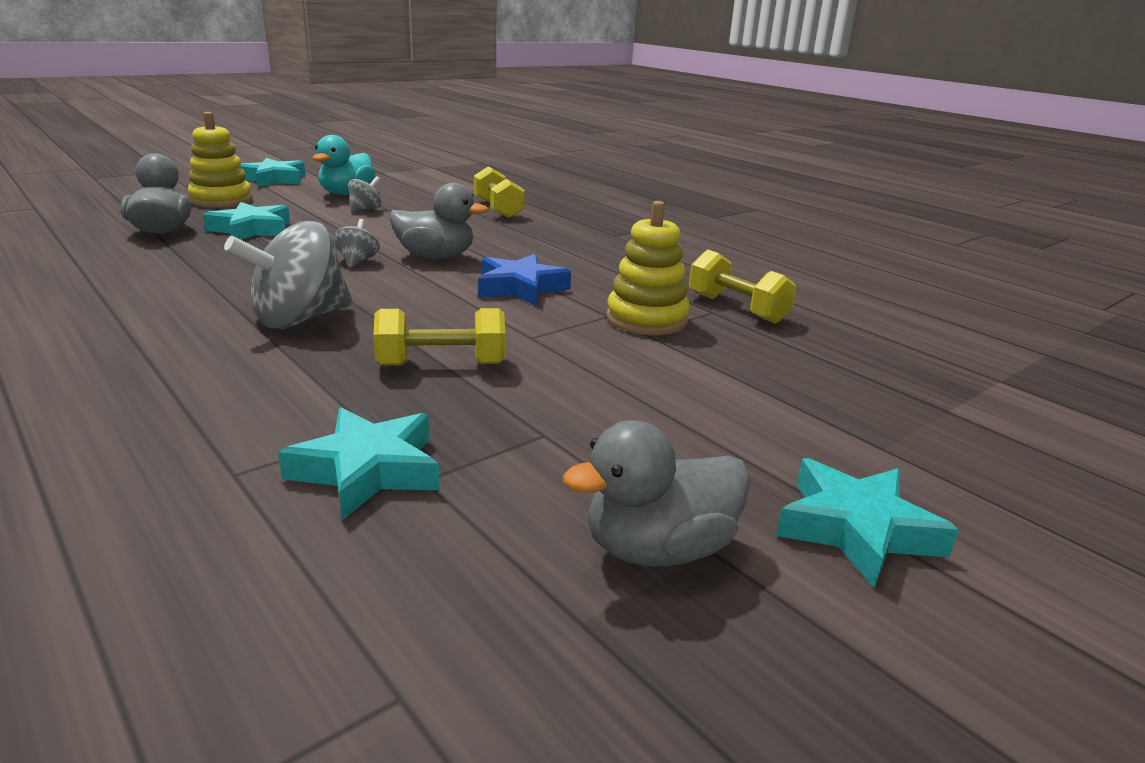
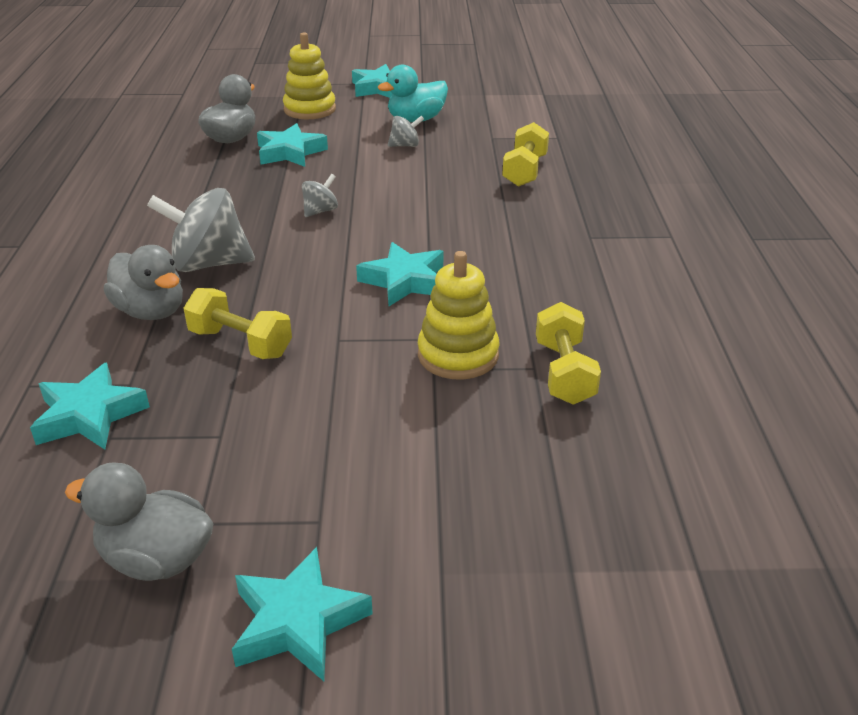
camera: 40 degrees right, 10 degrees up
grey duck [390,183,489,259] -> grey duck moved to [104,245,183,320]
blue star [478,254,571,306] -> turquoise star [356,242,443,306]

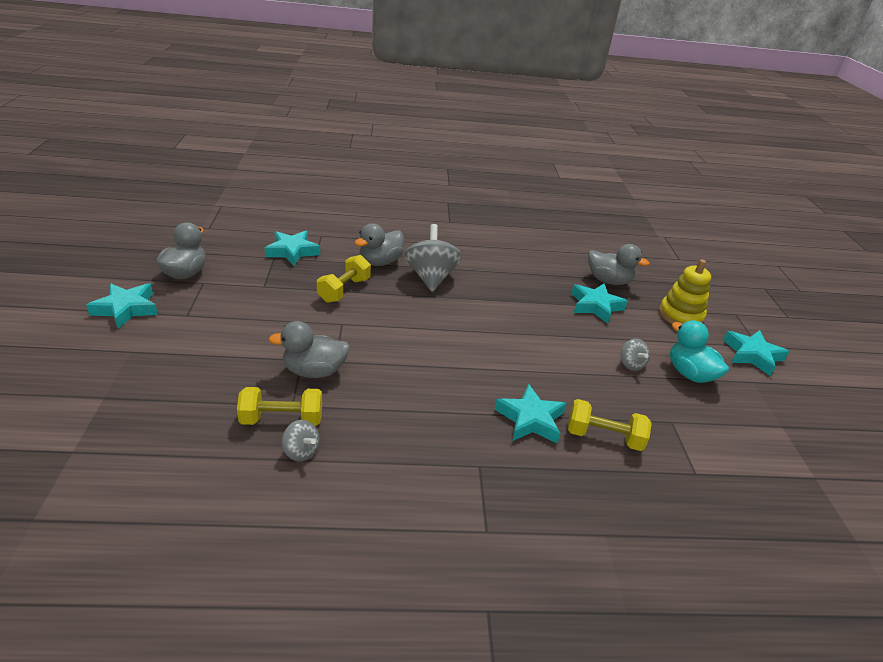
camera: 85 degrees right, 0 degrees up
grey spinning top [302,174,338,217] -> grey spinning top moved to [282,420,320,461]
turquoise star [356,242,443,306] -> turquoise star moved to [495,384,567,443]
yellow stacking toy [418,251,499,379] -> grey duck [269,321,350,378]

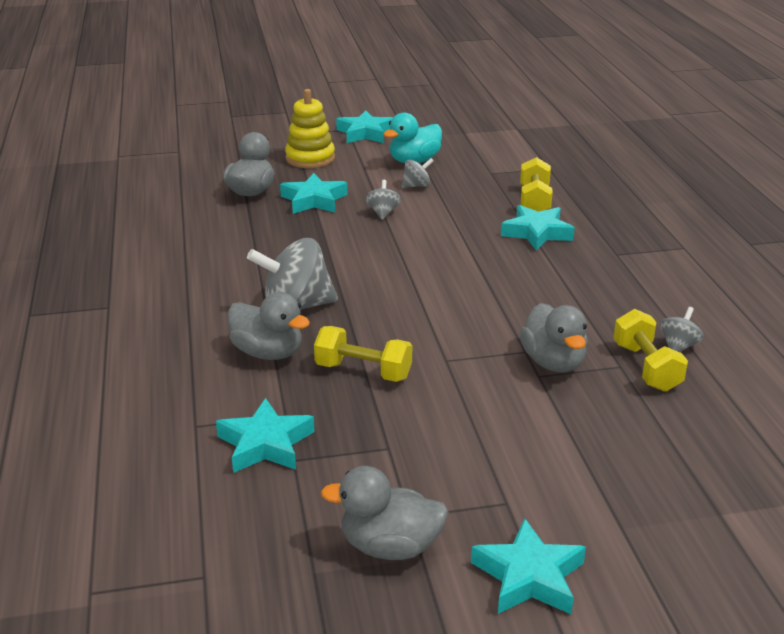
camera: 95 degrees left, 5 degrees down
none -> grey spinning top [366,180,401,220]

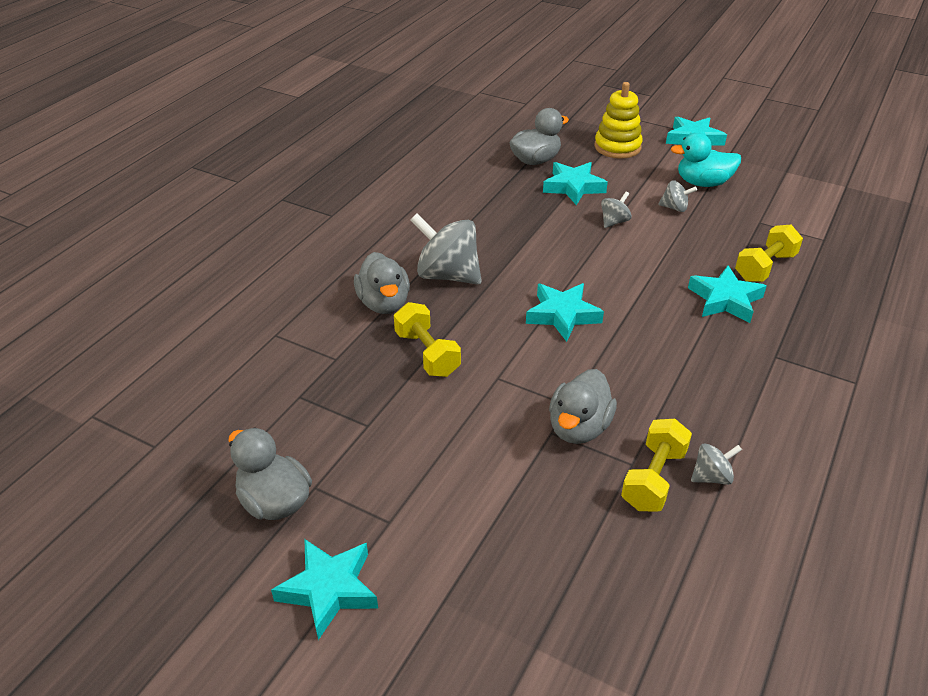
camera: 40 degrees right, 10 degrees up
turquoise star [216,398,315,473] -> turquoise star moved to [526,283,604,342]

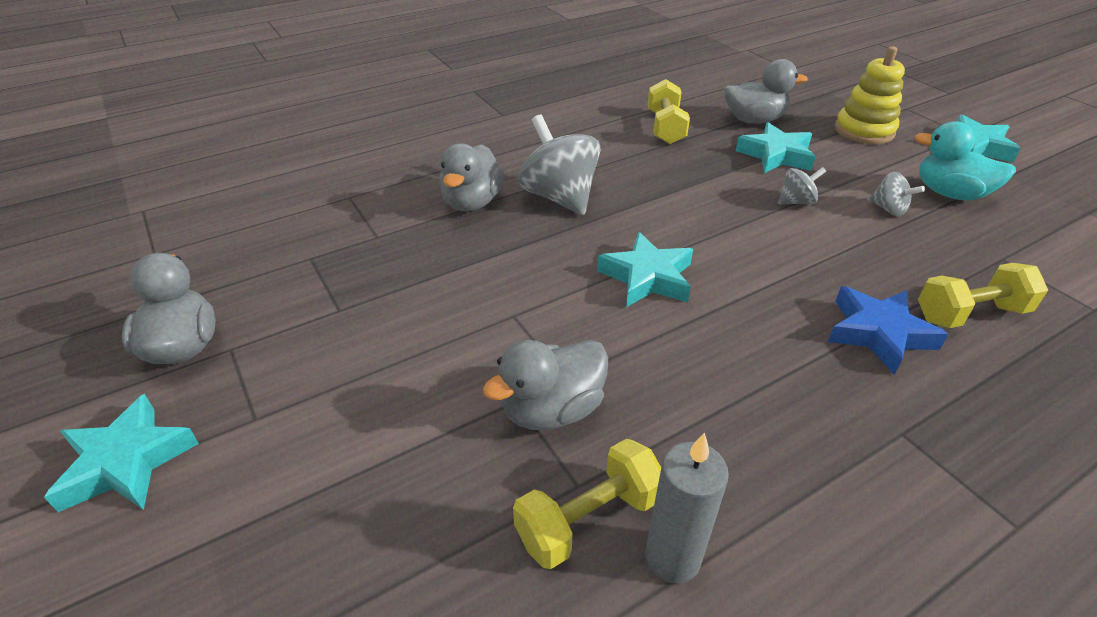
camera: 30 degrees right, 0 degrees up
yellow dumbbell [394,302,461,377] -> yellow dumbbell moved to [648,79,690,144]
turquoise star [688,265,767,323] -> blue star [828,286,948,375]
grey spinning top [691,443,742,485] -> grey candle [645,433,729,584]

